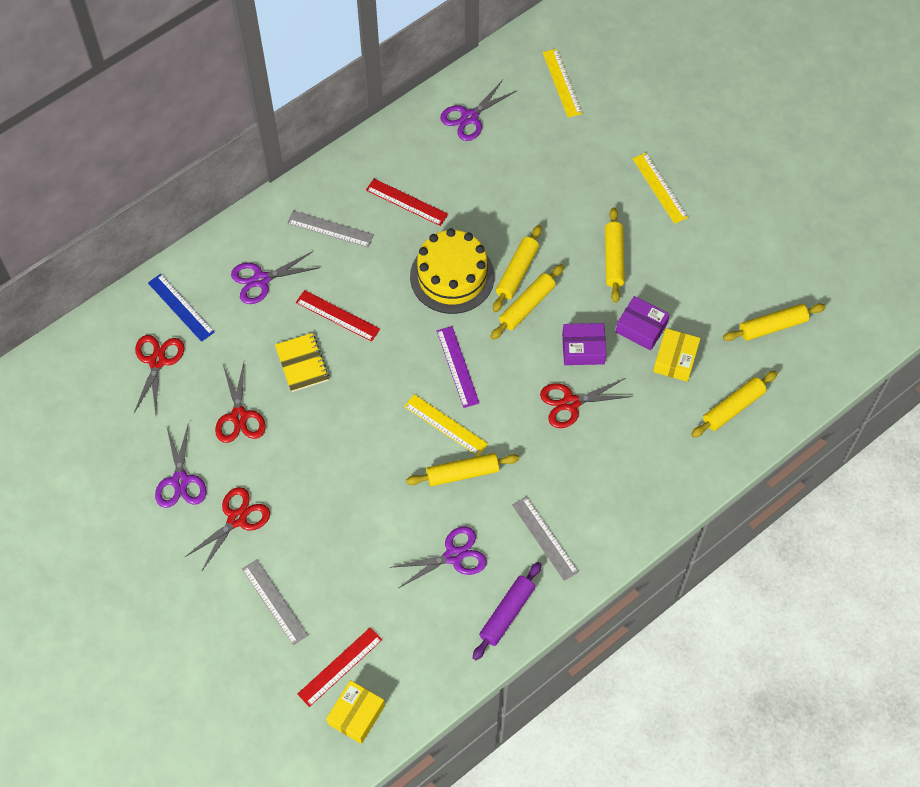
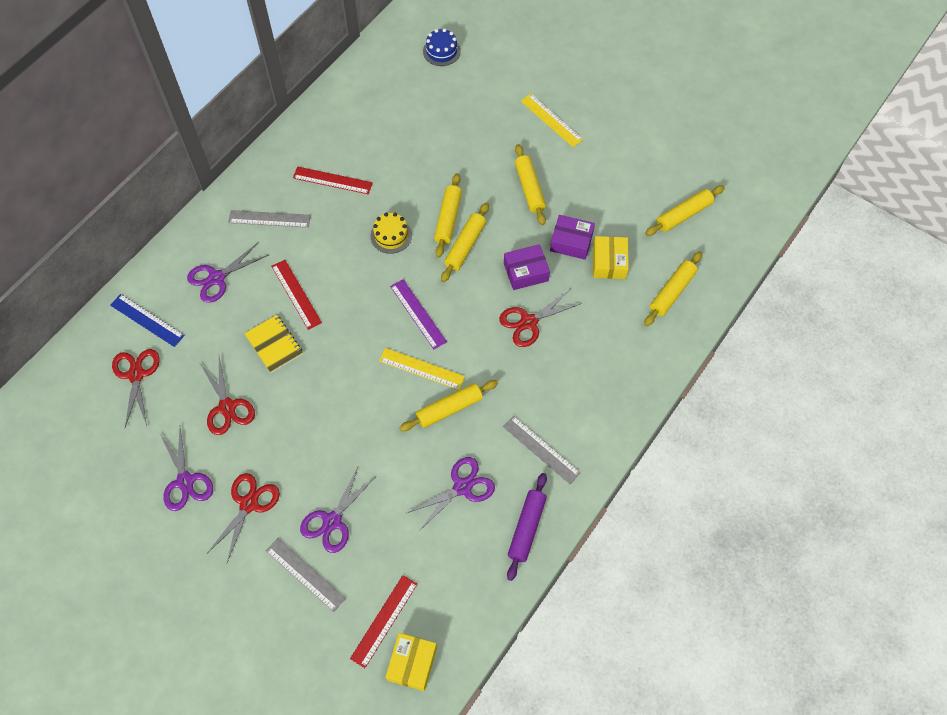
camera: 15 degrees left, 0 degrees up
red ruler [296,290,380,342] -> red ruler turned 45 degrees clockwise [271,260,322,330]
yellow cake [410,228,495,314] -> yellow cake [371,212,412,254], size x0.53
purple scissors [440,80,516,141] -> purple scissors moved to [300,467,375,553]
yellow ruler [543,49,582,117] -> blue cake [423,28,461,66]

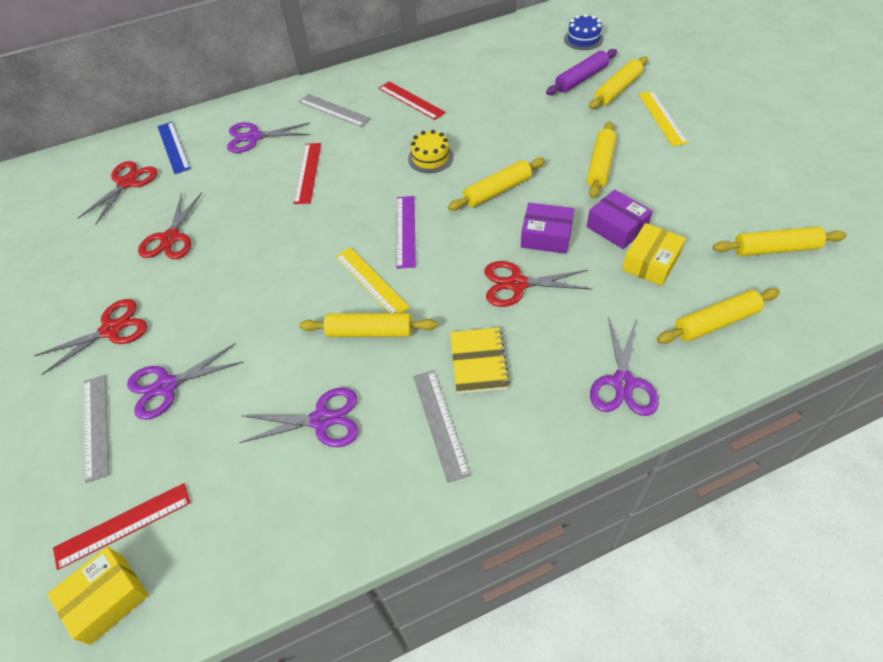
camera: 35 degrees right, 10 degrees down
purple scissors [160,428,213,511] -> purple scissors moved to [590,317,659,416]
yellow notebook [244,315,303,373] -> yellow notebook moved to [450,327,510,394]
yellow rolling pin [434,173,462,258] -> yellow rolling pin moved to [589,56,648,109]
purple rolling pin [507,473,547,581] -> purple rolling pin moved to [546,49,617,95]

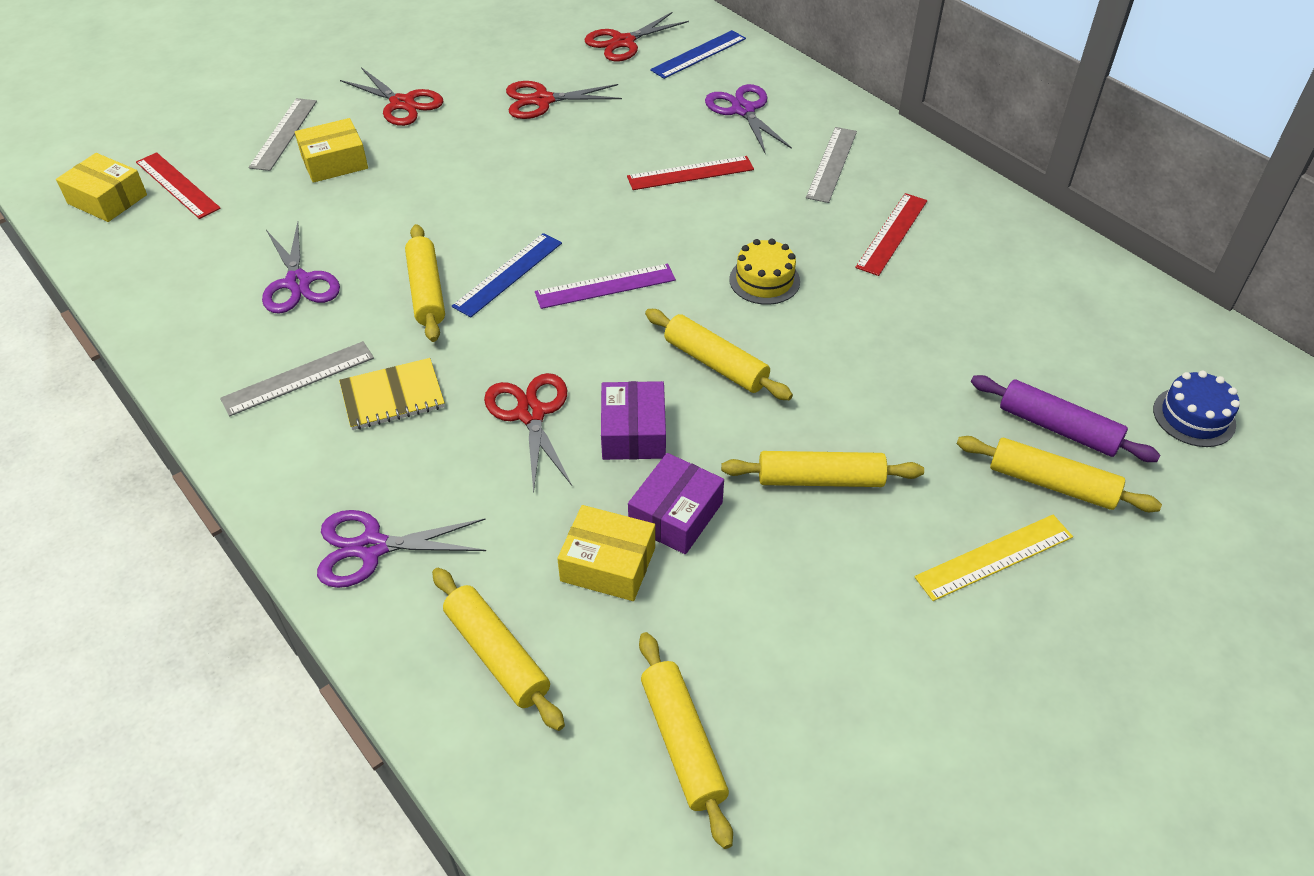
camera: 70 degrees right, 5 degrees down
red scissors [77,161,157,225] -> red scissors turned 135 degrees clockwise [584,12,689,61]
grey ruler [84,375,109,483] -> grey ruler turned 45 degrees counterclockwise [249,98,317,171]
purple scissors [127,343,243,420] -> yellow box [295,118,368,183]
yellow ruler [335,247,410,313] -> blue ruler [452,233,562,317]

